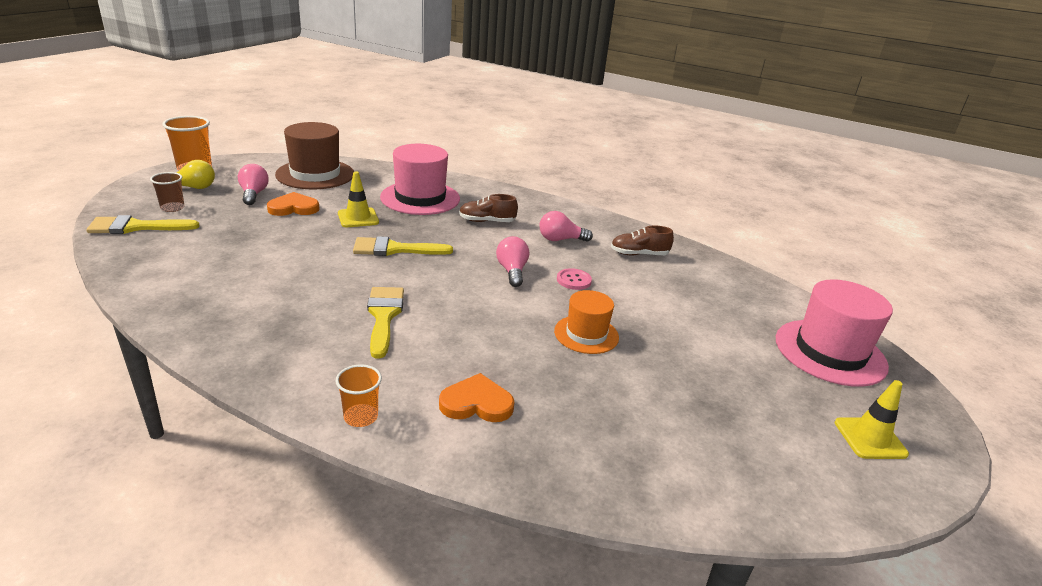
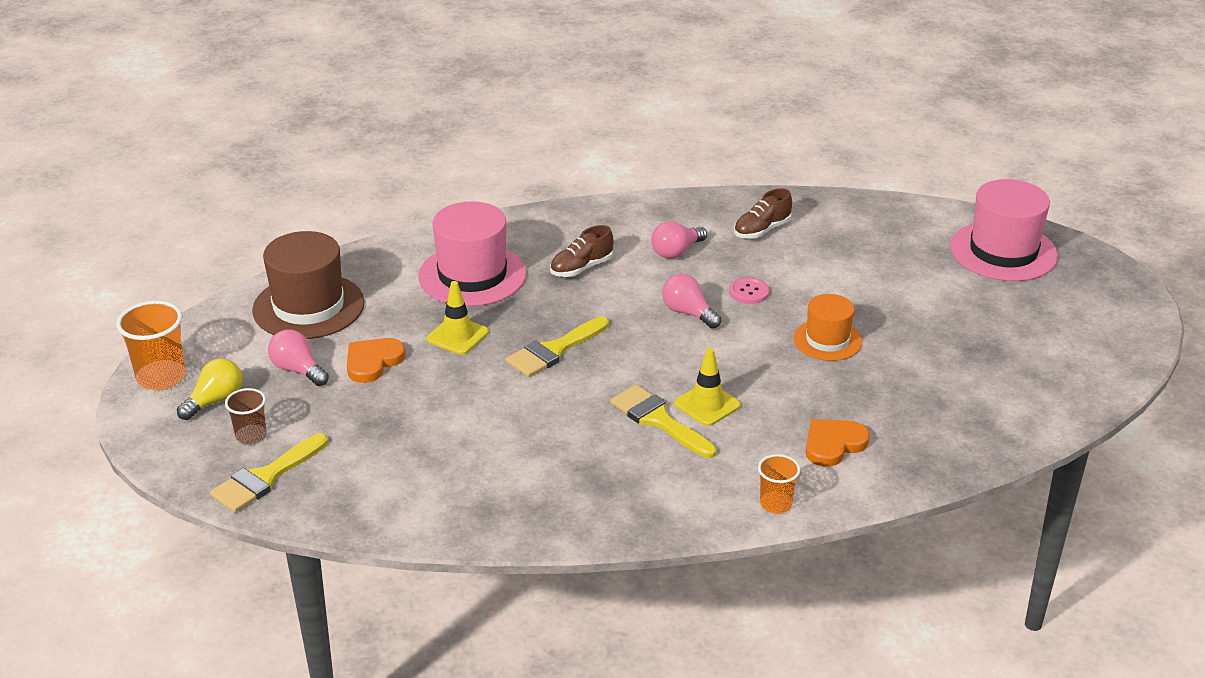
camera: 35 degrees left, 5 degrees up
yellow traffic cone [835,380,909,459] -> yellow traffic cone moved to [674,348,741,426]

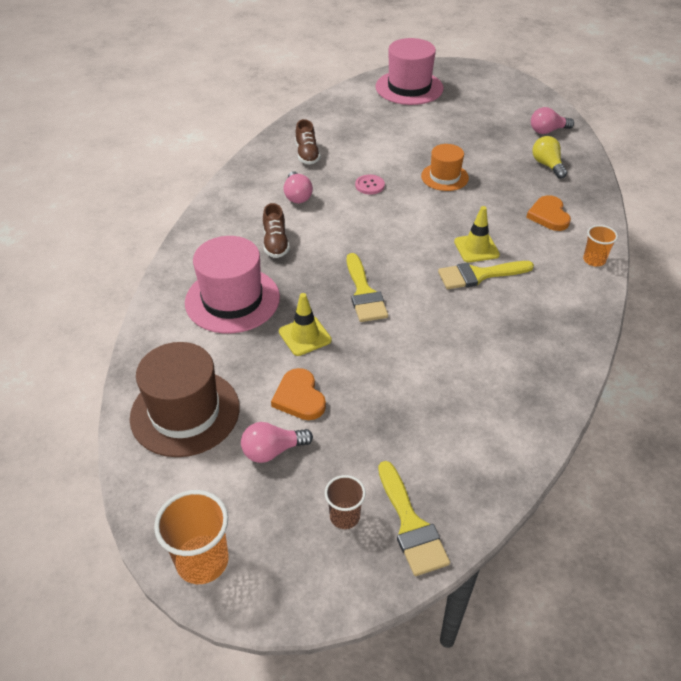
camera: 60 degrees left, 10 degrees up
yellow light bulb [177,358,243,420] -> yellow light bulb moved to [532,136,567,179]
pink light bulb [662,274,721,329] -> pink light bulb moved to [531,107,574,134]

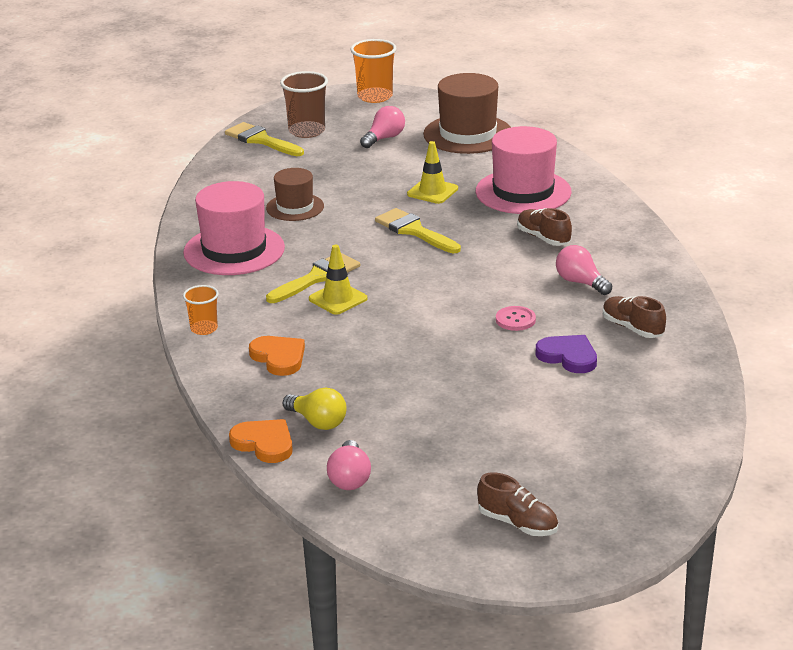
camera: 150 degrees right, 15 degrees down
orange heart [271,368,326,420] -> orange heart moved to [229,419,293,463]
brown cup [325,475,366,529] -> brown cup [280,71,328,138], size x1.65
pink hat [376,38,444,105] -> pink hat moved to [183,181,285,275]
orange hat [421,144,469,191] -> none
pink light bulb [531,107,574,134] -> pink light bulb turned 135 degrees clockwise [327,440,371,490]
none -> brown hat [266,168,324,221]
none -> brown shoe [477,472,558,536]
none -> purple heart [536,335,597,373]

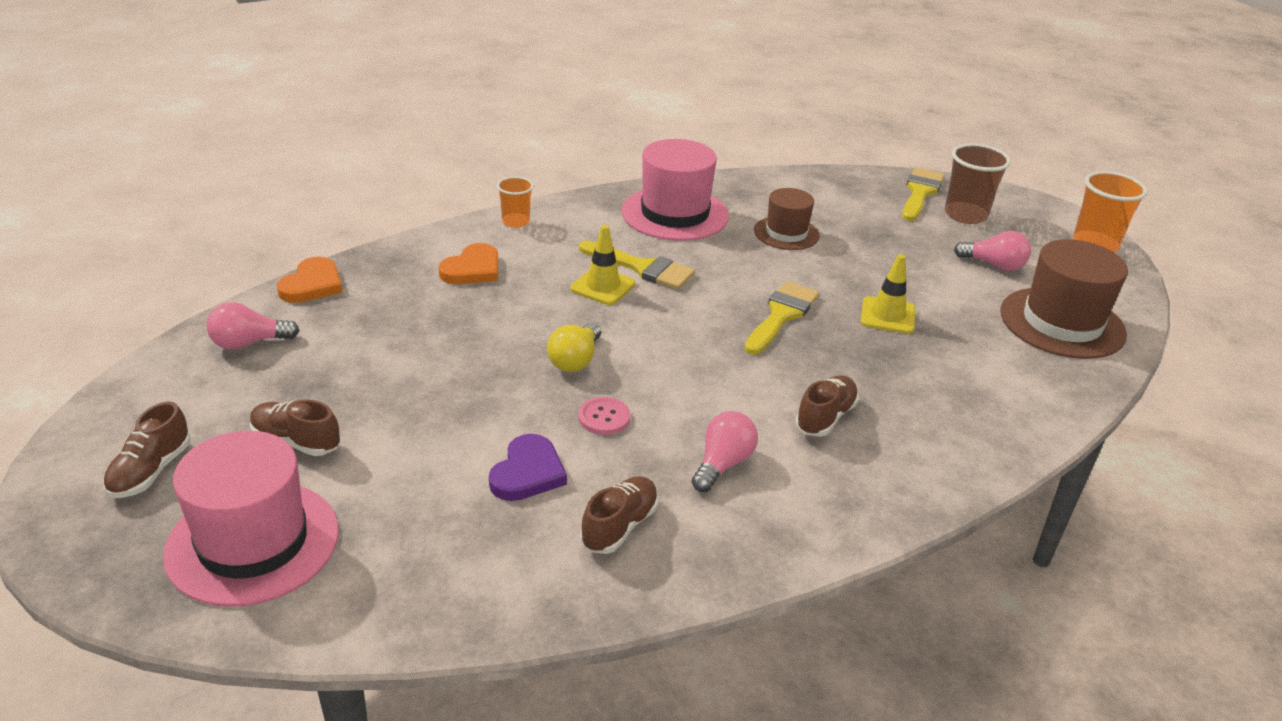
camera: 70 degrees right, 5 degrees up
yellow light bulb [283,387,346,430] -> yellow light bulb moved to [547,322,601,372]
pink hat [476,126,572,214] -> pink hat moved to [163,431,339,607]
none -> brown shoe [250,399,340,456]

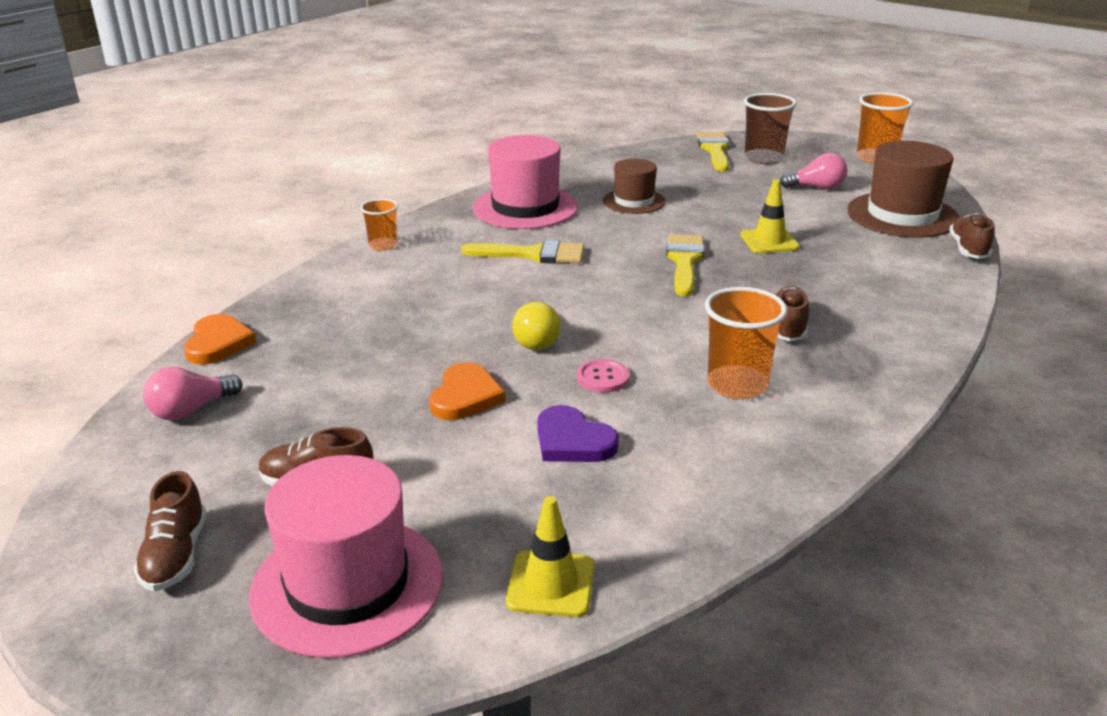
camera: 20 degrees left, 5 degrees down
orange heart [438,243,498,284] -> orange heart moved to [429,362,505,420]
purple heart [489,434,567,501] -> purple heart turned 135 degrees clockwise [537,405,619,462]
yellow traffic cone [570,225,635,305] -> yellow traffic cone moved to [506,496,594,617]
brown shoe [580,476,659,554] -> brown shoe moved to [949,213,995,259]
pink light bulb [692,411,758,492] -> orange cup [705,287,787,399]

